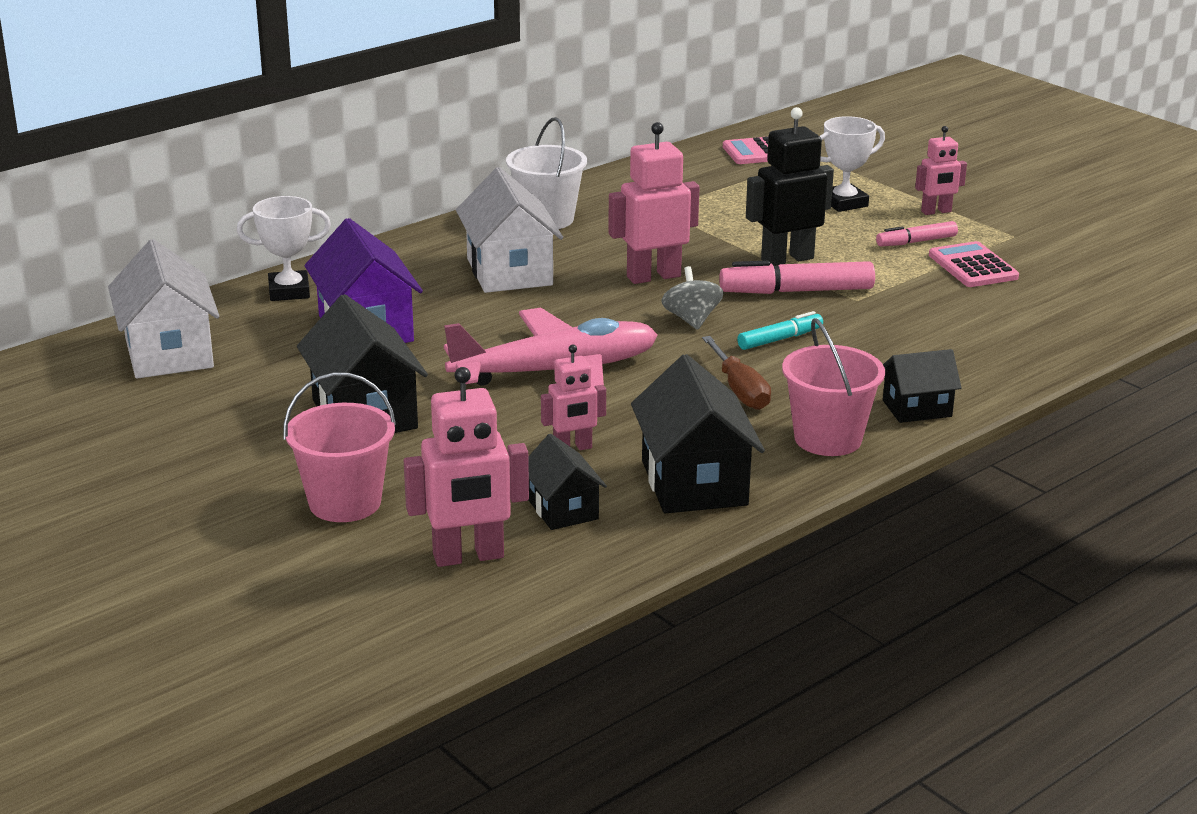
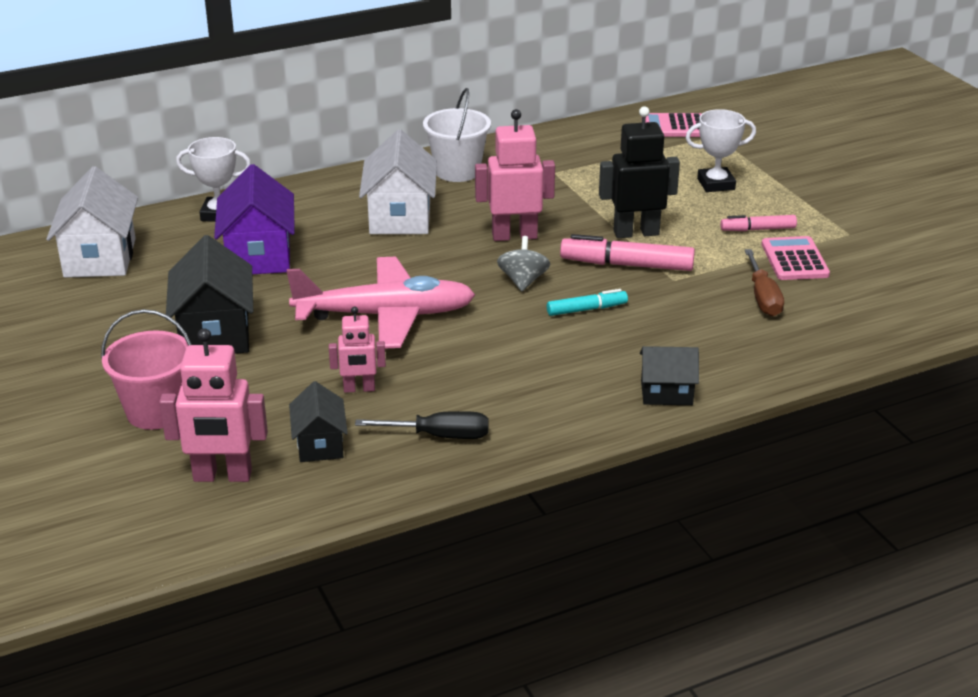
camera: 15 degrees right, 5 degrees up
black house [631,354,765,513] -> black screwdriver [355,411,489,439]
brown screwdriver [702,336,771,410] -> brown screwdriver moved to [744,249,784,316]
pink bucket [782,318,885,456] -> none
pink robot [915,126,967,215] -> none

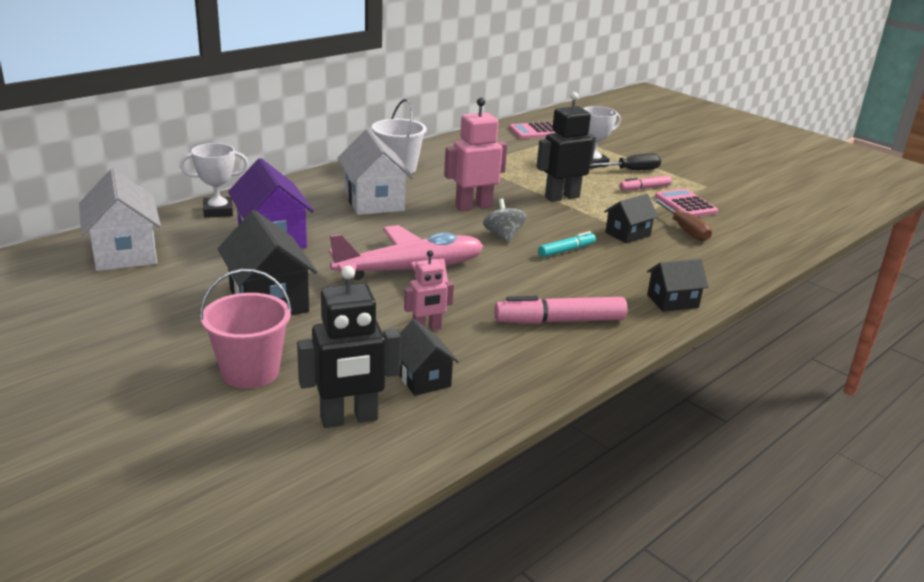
camera: 20 degrees left, 5 degrees down
pink robot [159,328,268,482] -> black robot [297,266,401,428]
black screwdriver [355,411,489,439] -> black screwdriver moved to [590,154,661,170]
pink marker [560,234,695,271] -> pink marker moved to [494,296,627,324]
none -> black house [604,194,659,244]

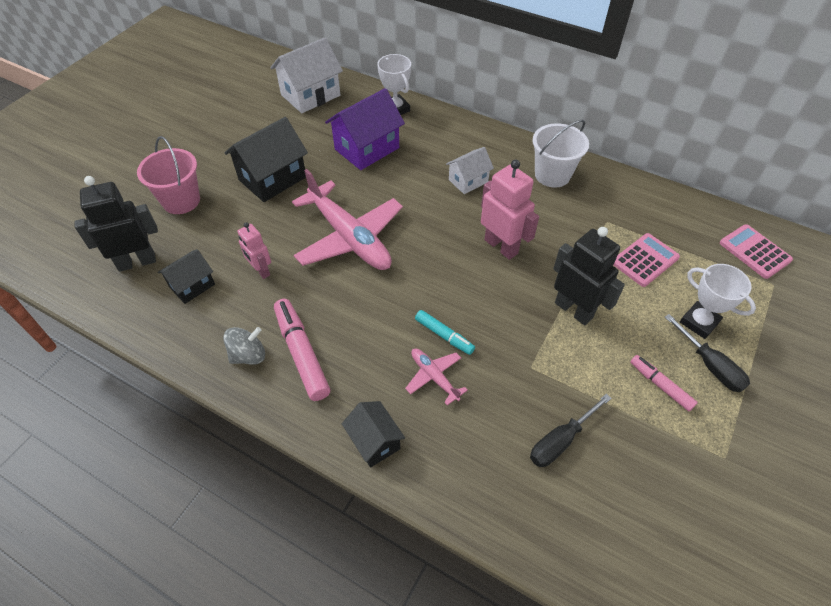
camera: 75 degrees right, 25 degrees up
black robot [297,266,401,428] -> black robot turned 105 degrees clockwise [74,176,158,272]
white house [338,129,413,215] -> white house [446,147,494,194], size x0.59
grey spinning top [483,199,527,243] -> grey spinning top moved to [223,327,265,365]
black house [604,194,659,244] -> none
brown screwdriver [653,199,712,241] -> black screwdriver [530,394,611,467]
pink calculator [655,189,718,217] -> pink calculator moved to [614,233,680,287]
none -> pink plane [405,348,468,405]

